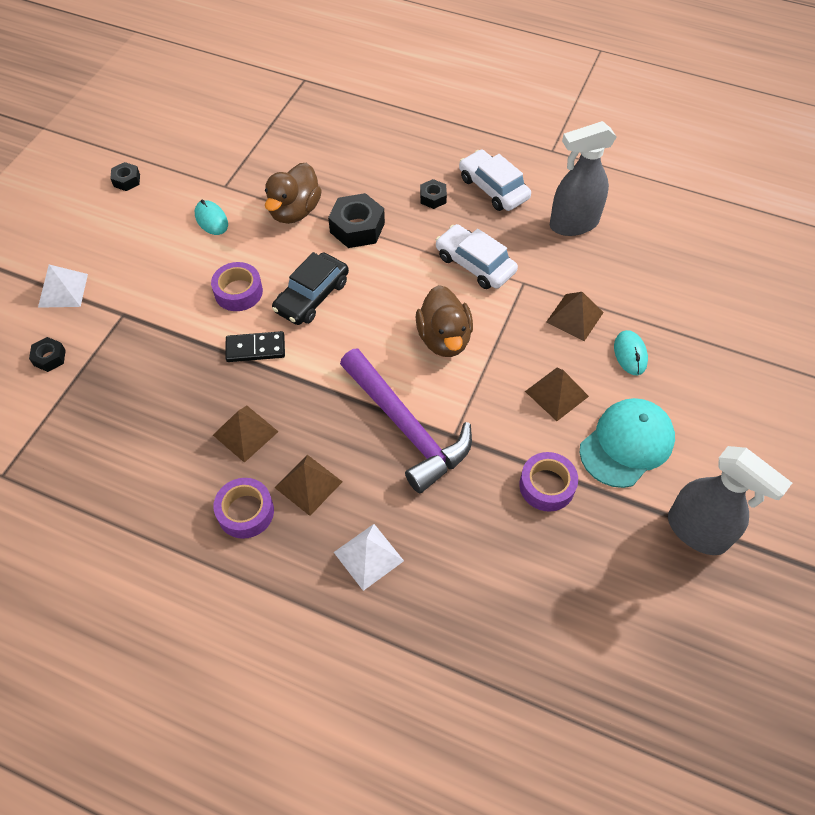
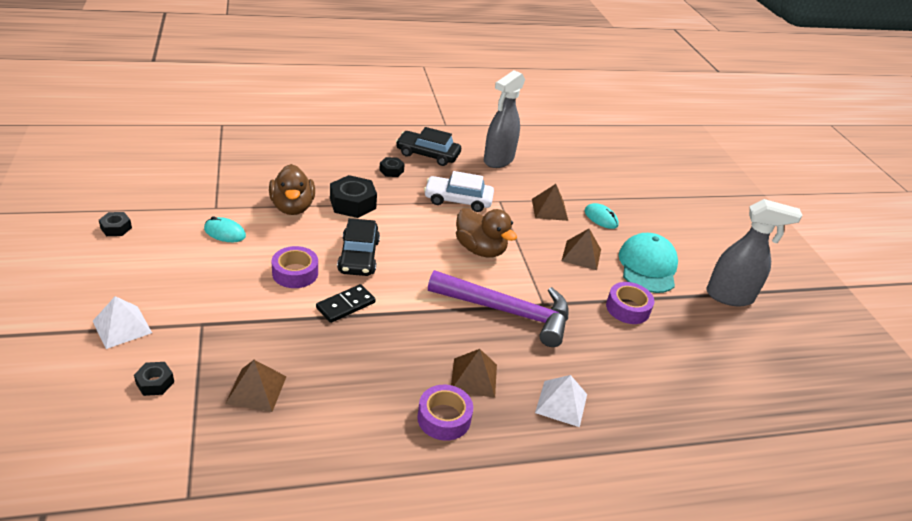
camera: 40 degrees left, 20 degrees down
brown pyramid [213,406,279,463] -> brown pyramid moved to [225,360,287,412]
white car [459,149,531,211] -> black car [396,127,461,166]

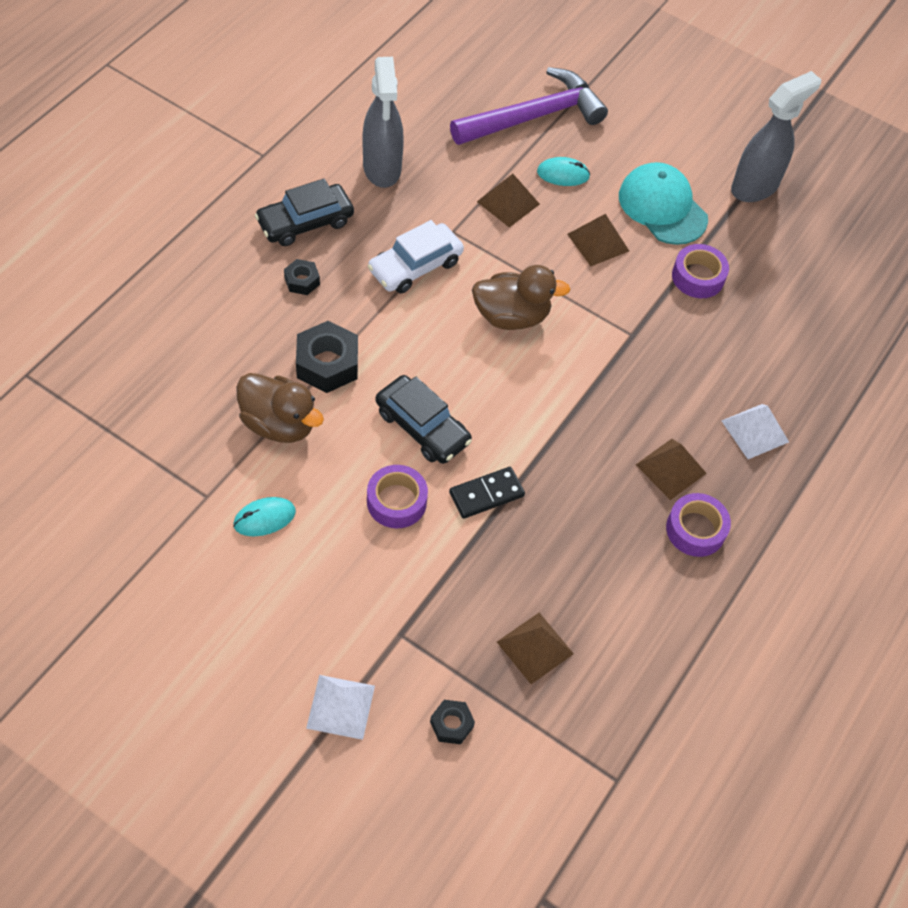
camera: 45 degrees left, 20 degrees up
black nut [99,212,132,236] -> none
black domino [316,284,376,323] -> black domino turned 60 degrees clockwise [449,467,525,519]
purple hammer [428,270,569,347] -> purple hammer moved to [450,67,608,145]

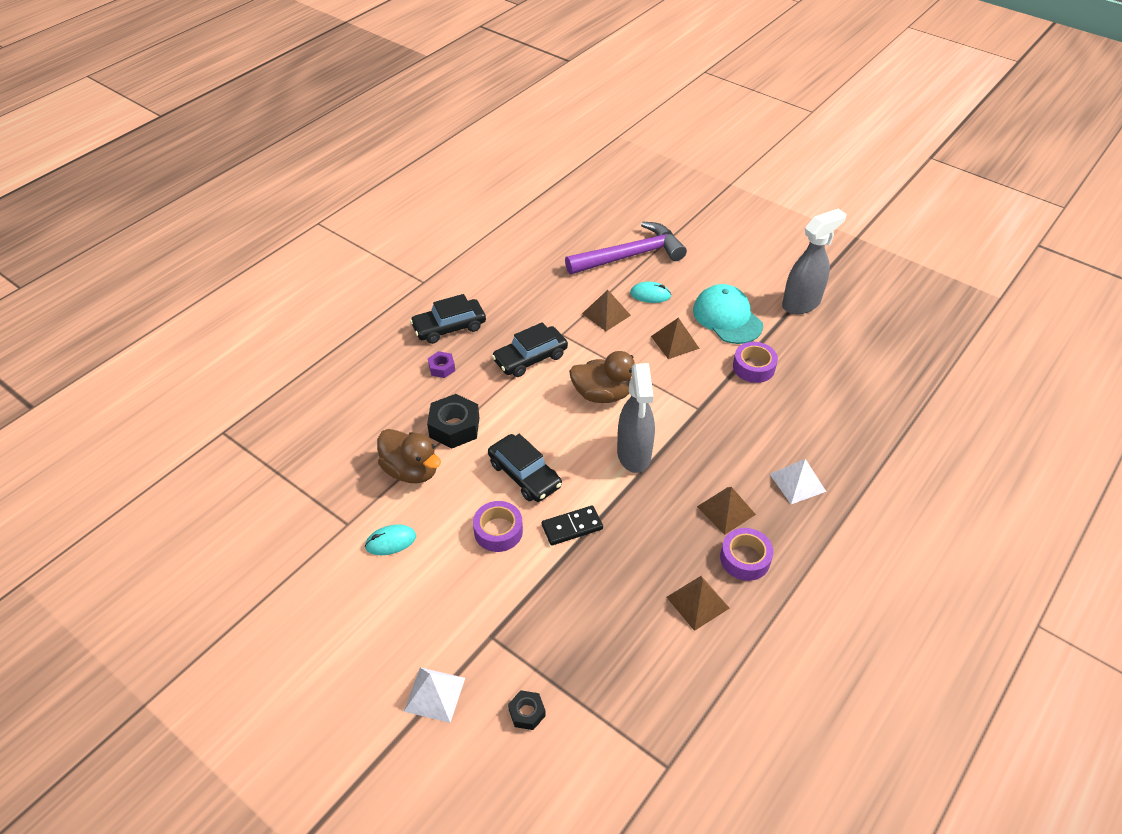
camera: 10 degrees right, 10 degrees down
black nut [284,259,320,295] -> purple nut [428,351,455,378]
grey spray bottle [363,57,404,188] -> grey spray bottle moved to [617,363,655,473]
white car [368,220,464,293] -> black car [492,322,568,377]
brown pyramid [497,613,574,684] -> brown pyramid moved to [666,576,730,631]

